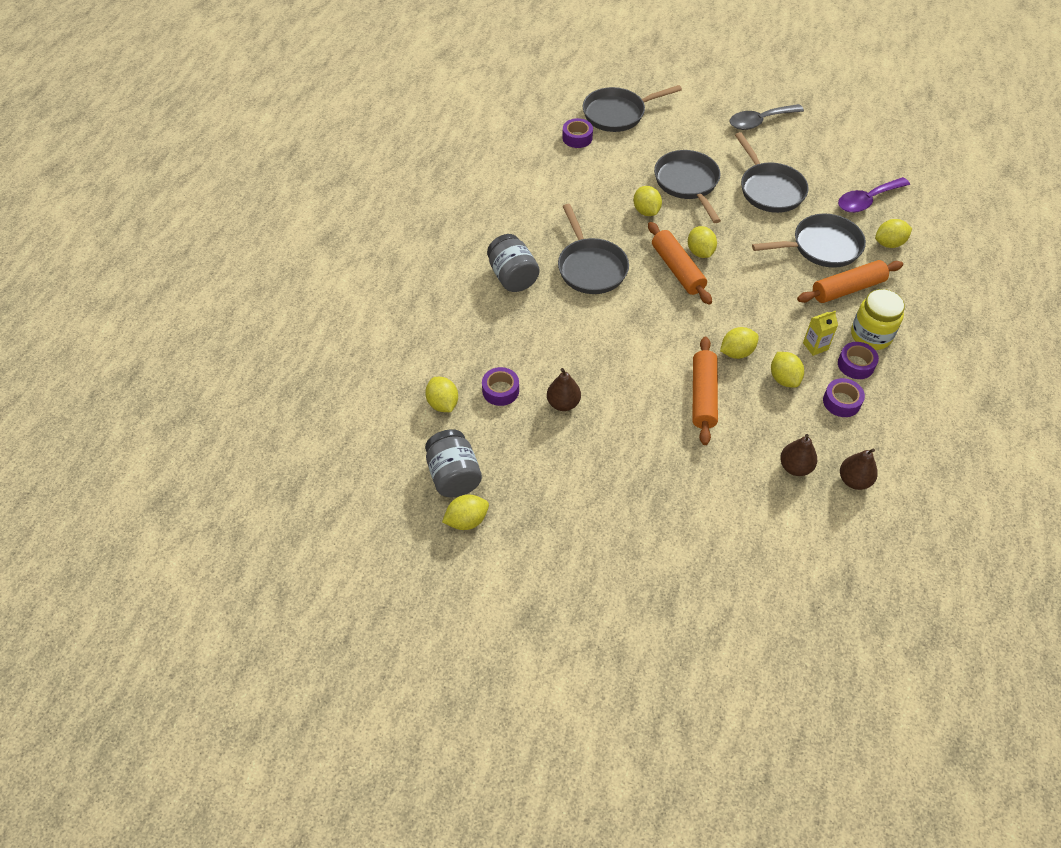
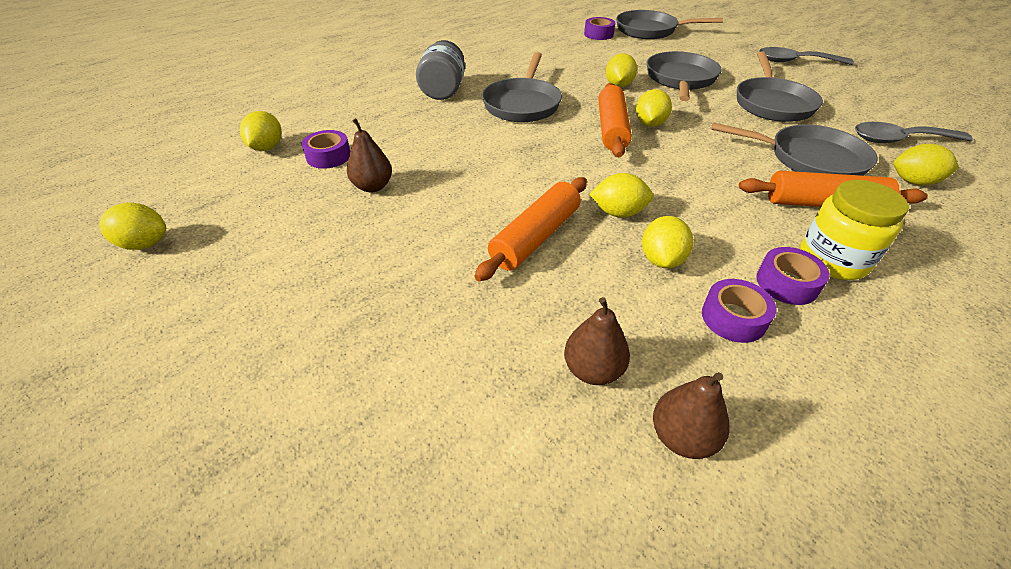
camera: 30 degrees right, 10 degrees down
grey jar [425,429,482,497] -> none
yellow carton [803,311,838,356] -> none
purple spoon [838,177,910,213] -> grey spoon [855,122,973,143]

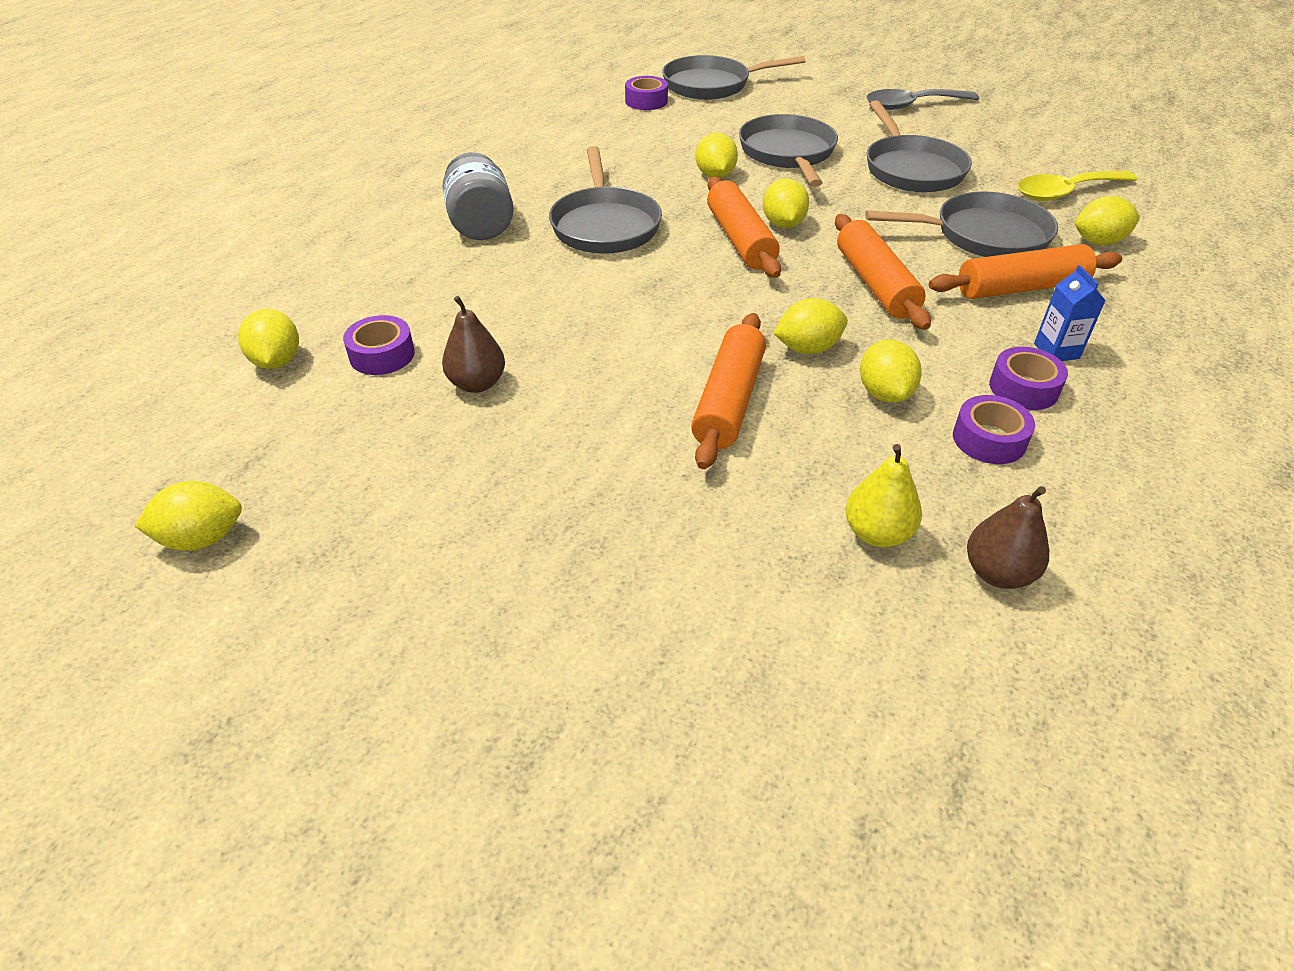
camera: 20 degrees left, 0 degrees up
brown pear [564,297,630,385] -> yellow pear [845,444,922,547]
yellow jar [800,180,909,280] -> blue carton [1034,265,1106,361]
grey spoon [855,122,973,143] -> yellow spoon [1017,170,1138,201]
none -> orange rolling pin [835,214,931,330]

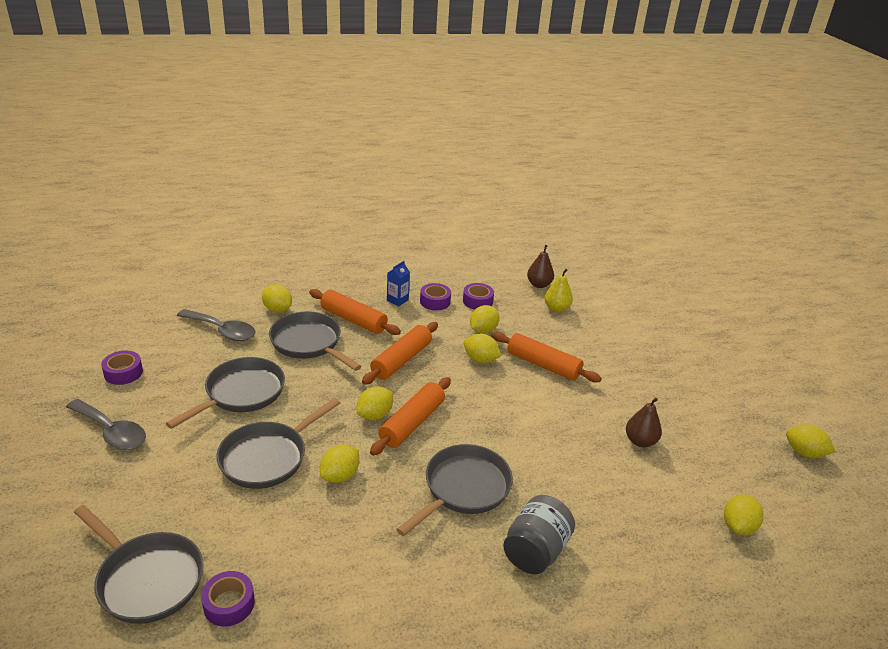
camera: 135 degrees left, 10 degrees down
purple tape [343,315,415,375] -> purple tape moved to [101,351,143,385]
orange rolling pin [691,313,766,469] -> orange rolling pin turned 60 degrees clockwise [492,332,602,382]
yellow spoon [1017,170,1138,201] -> grey spoon [177,309,256,341]

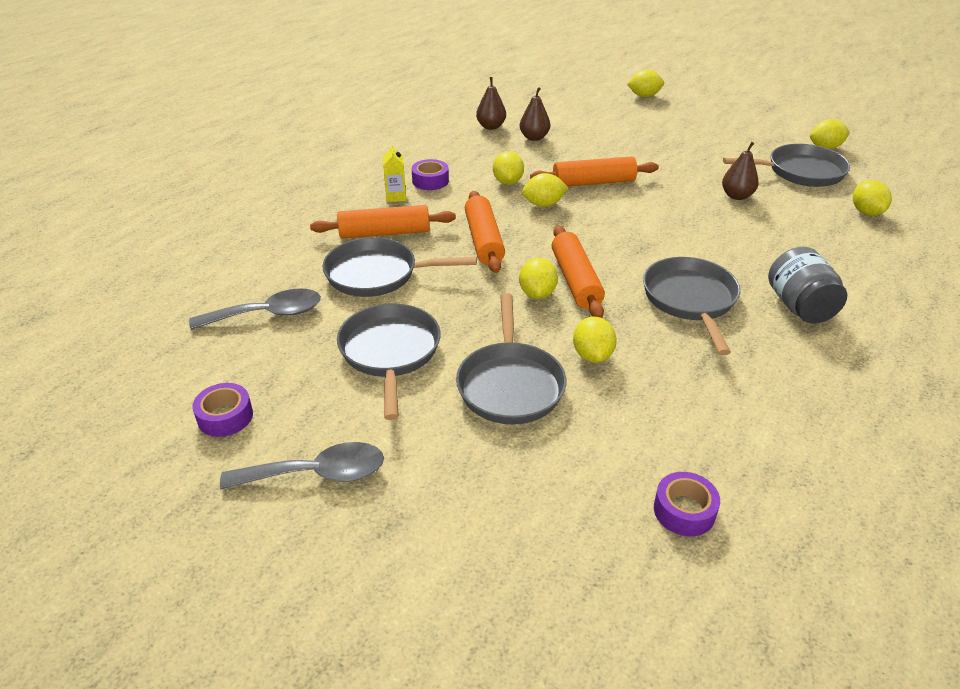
camera: 40 degrees left, 5 degrees up
grey pan [74,505,204,624] -> grey pan moved to [723,144,850,187]
yellow lemon [262,285,292,312] -> yellow lemon moved to [627,70,664,97]
blue carton [387,261,410,306] -> yellow carton [383,144,406,202]
purple tape [463,283,494,309] -> none
yellow pear [544,269,573,313] -> brown pear [520,87,550,141]

